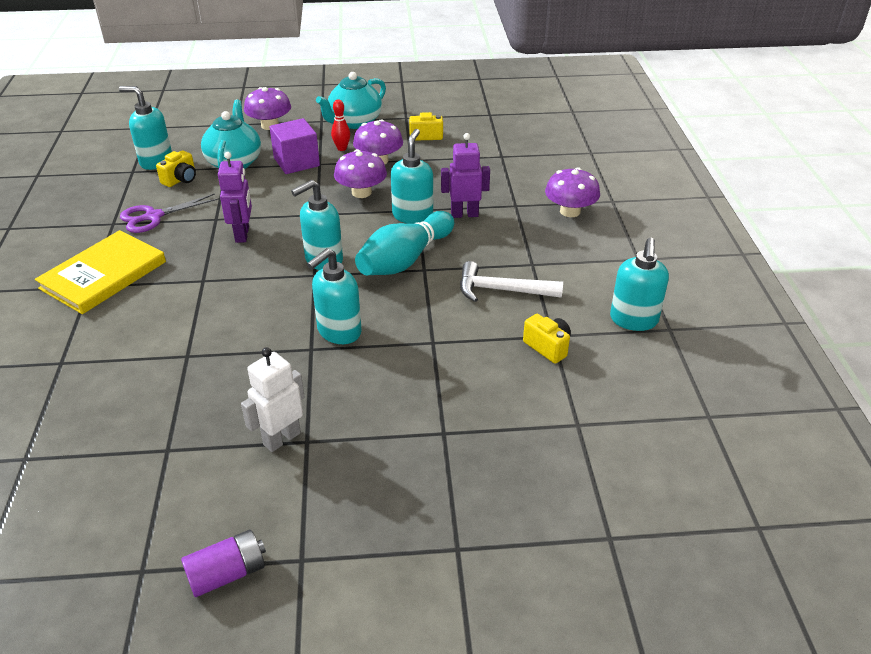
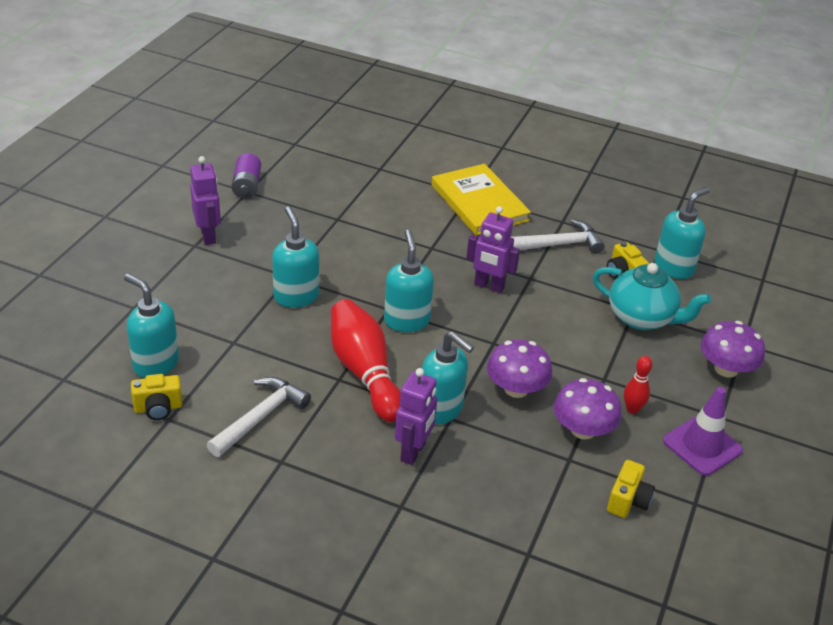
camera: 115 degrees right, 0 degrees up
purple scissors [120,193,219,233] -> white hammer [511,219,605,254]
purple battery [181,530,266,597] -> purple battery moved to [231,153,261,199]
white robot [241,347,305,452] -> purple robot [190,156,221,245]
purple cube [269,118,320,174] -> none
turquoise teapot [316,72,386,129] -> purple traffic cone [663,387,743,476]
turquoise bowling pin [355,211,454,275] -> red bowling pin [331,299,401,422]
purple mushroom [545,167,600,217] -> none
turquoise soap dispenser [610,238,669,331] -> turquoise soap dispenser moved to [124,274,179,378]

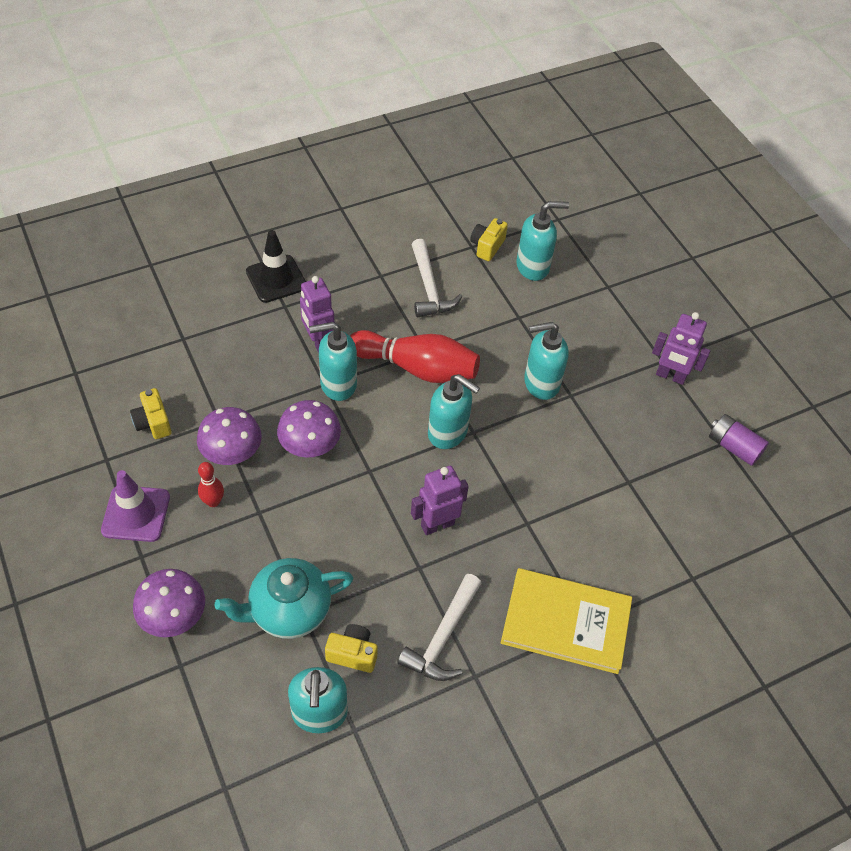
camera: 130 degrees right, 15 degrees up
turquoise soap dispenser [272,206,319,308] -> turquoise soap dispenser turned 150 degrees clockwise [524,322,569,400]
none -> black traffic cone [246,230,306,303]

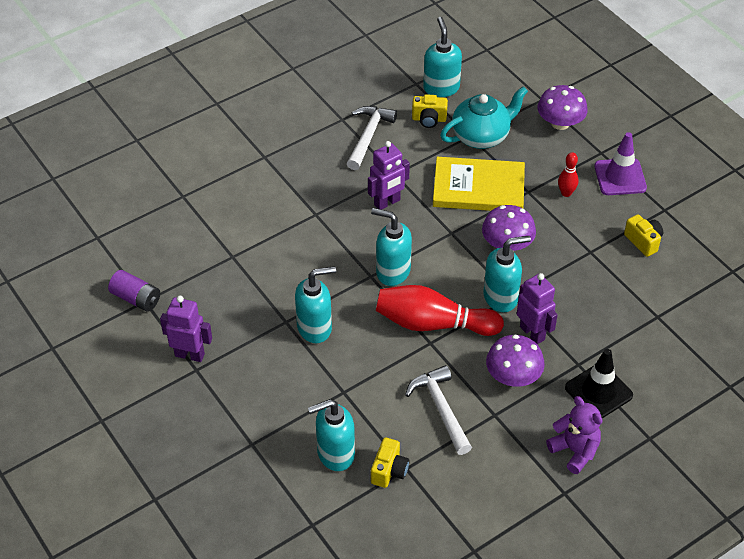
camera: 175 degrees right, 5 degrees down
purple mushroom [197,407,262,465] -> purple mushroom moved to [486,334,545,387]
yellow book [501,568,632,674] -> yellow book moved to [433,157,525,211]
none -> purple teddy bear [546,396,602,474]

